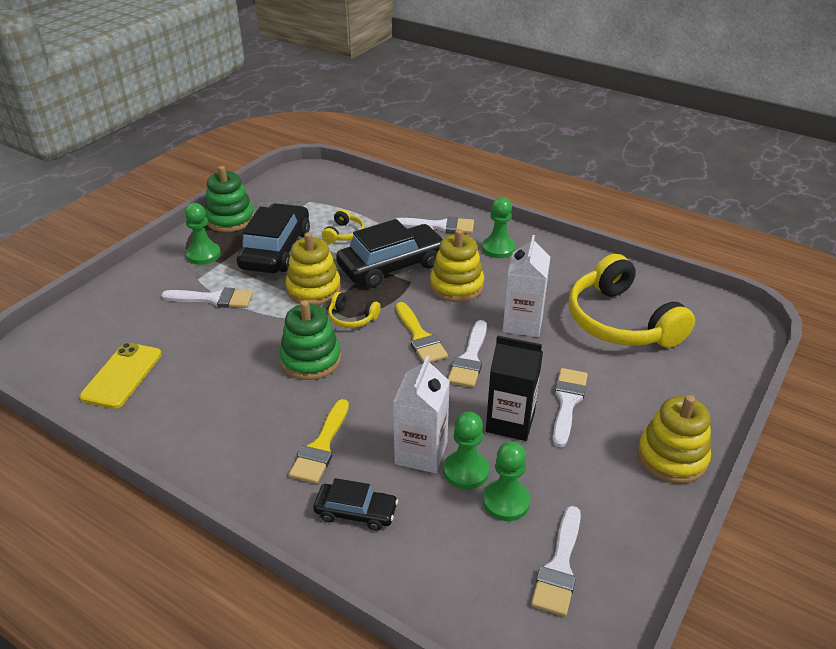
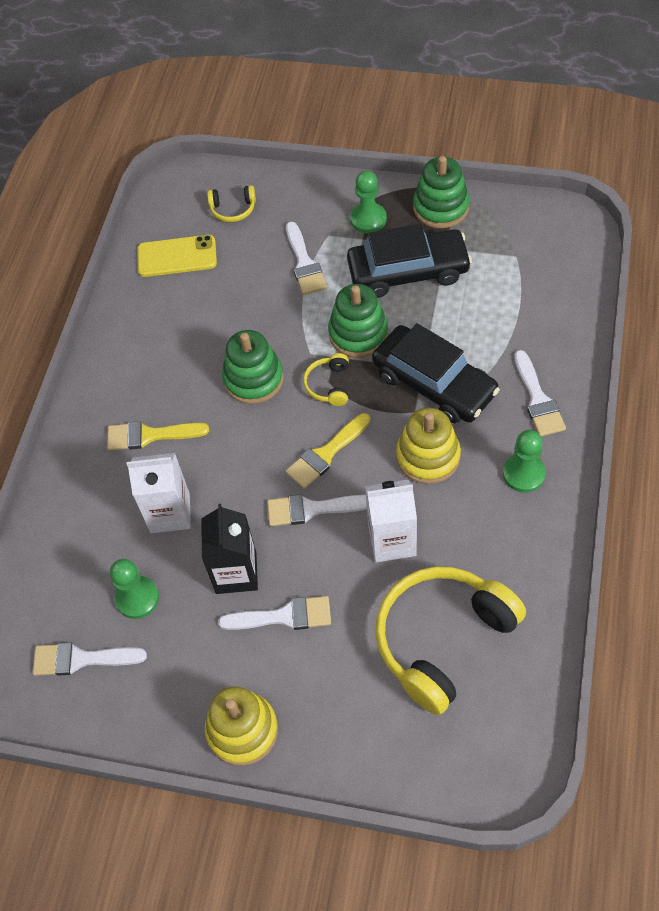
camera: 75 degrees right, 20 degrees up
yellow stacking toy [285,232,341,305] -> green stacking toy [328,284,388,358]
black car [313,478,398,531] -> none
yellow headphones [322,209,364,243] -> yellow headphones moved to [207,185,256,222]
green pawn [444,412,489,489] -> none

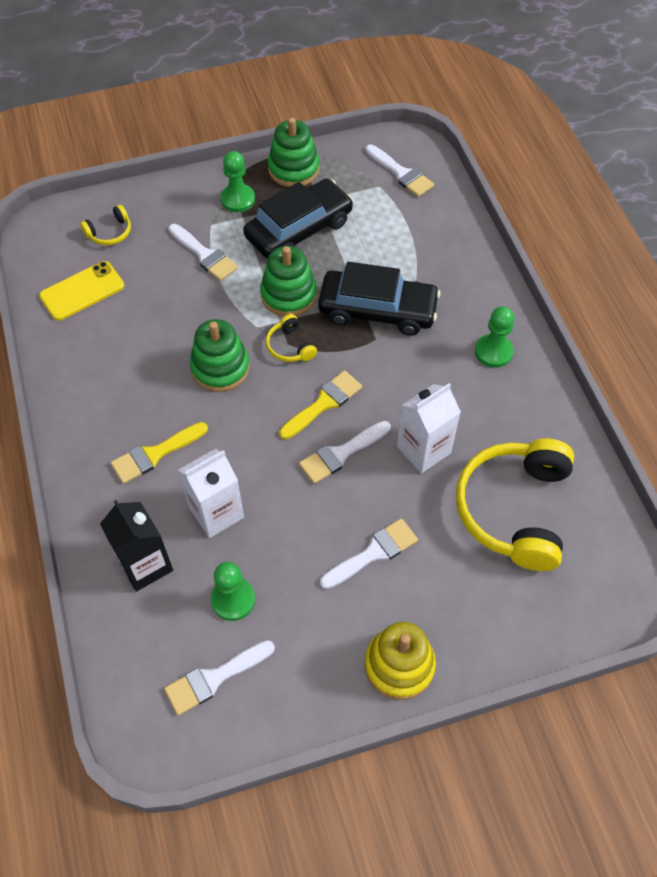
camera: 35 degrees left, 0 degrees up
black carton [201,504,258,594] -> black carton moved to [100,500,173,592]
yellow brush [286,413,371,489] -> yellow brush turned 150 degrees counterclockwise [279,370,362,439]
yellow stacking toy [396,408,461,484] -> none
white brush [514,350,566,436] -> white brush moved to [365,144,434,197]

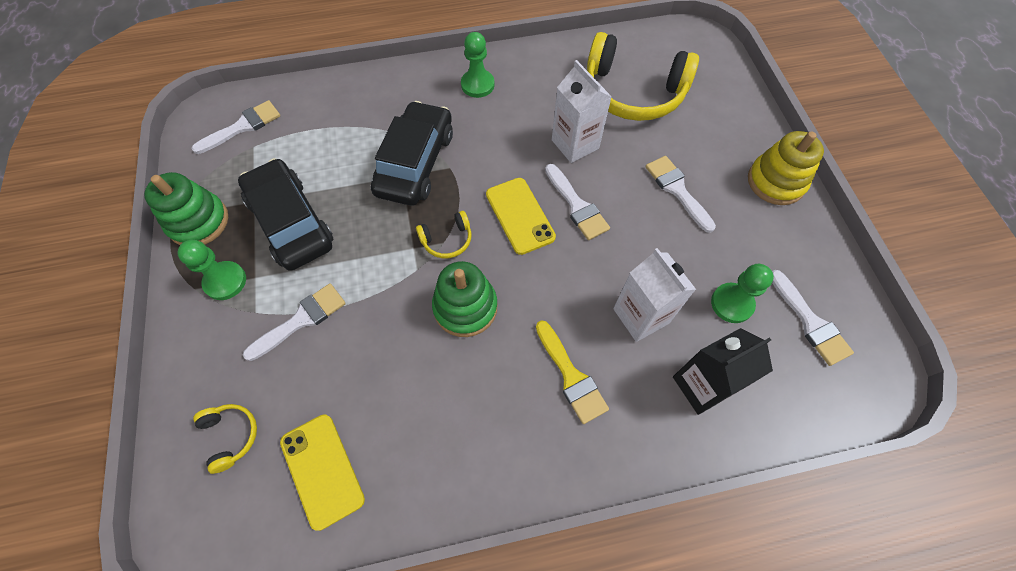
camera: 85 degrees left, 5 degrees up
green stacking toy [260,246,317,317] -> none
yellow brush [279,370,362,439] -> yellow phone [486,178,556,255]

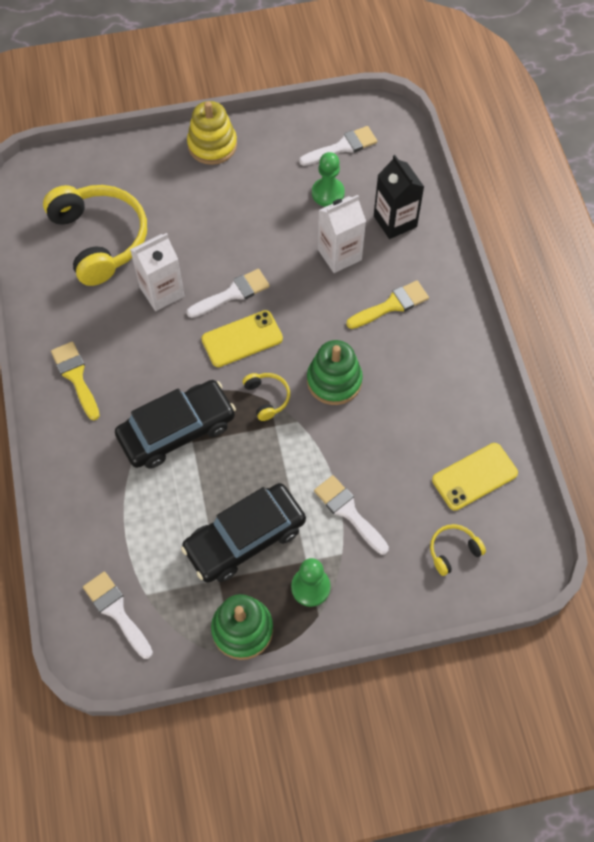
camera: 90 degrees left, 0 degrees up
black car [371,101,453,206] -> black car turned 135 degrees clockwise [115,380,236,469]
green pawn [461,32,494,98] -> yellow brush [51,341,100,420]
yellow headphones [587,32,699,121] -> yellow headphones turned 45 degrees counterclockwise [43,185,147,286]
white brush [645,156,716,233] -> none

